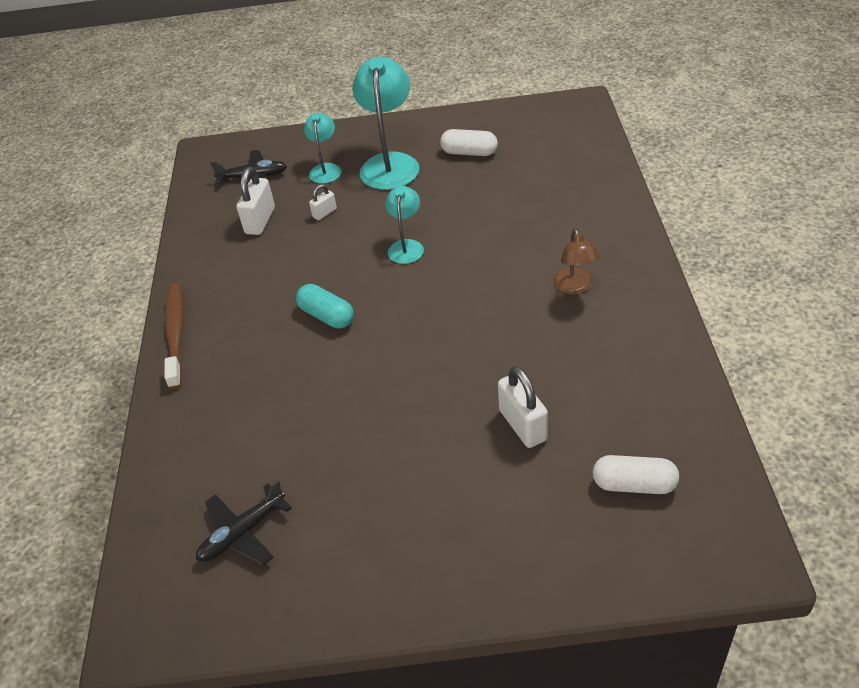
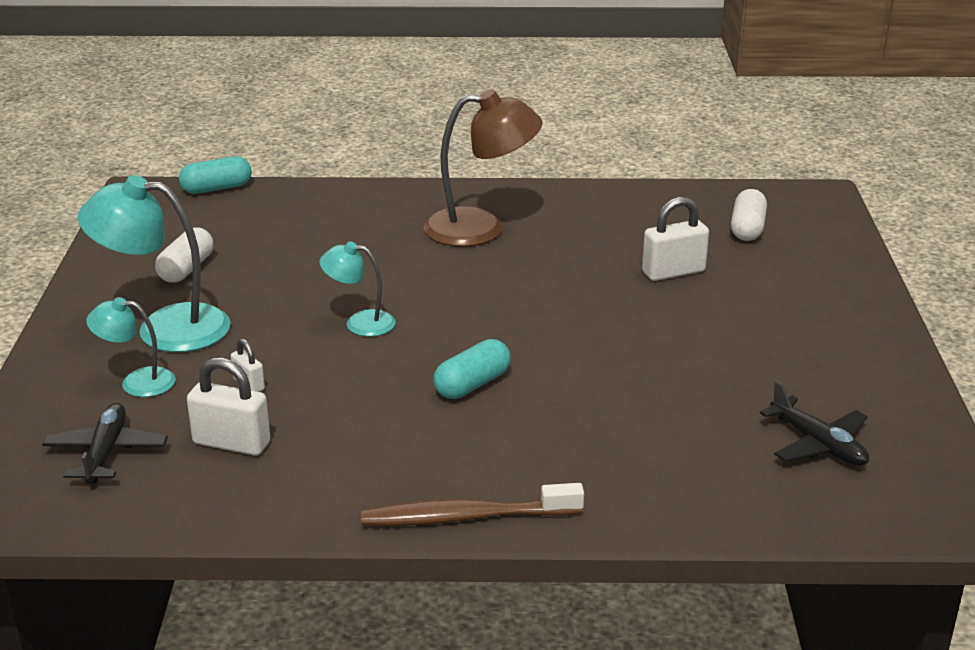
camera: 90 degrees left, 15 degrees down
brown lamp [554,228,599,294] -> brown lamp [423,89,543,247], size x1.82
none -> turquoise capsule [179,156,252,194]

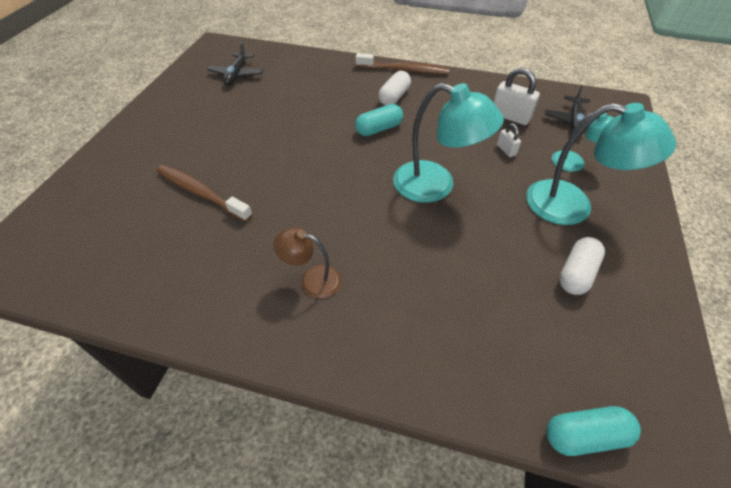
camera: 165 degrees left, 20 degrees up
turquoise lamp [320,242,395,337] -> turquoise lamp [393,83,504,203], size x1.82
brown lamp [423,89,543,247] -> brown lamp [274,228,341,299], size x0.55
white padlock [642,197,709,281] -> brown toothbrush [157,165,253,222]
white capsule [731,189,767,241] -> white capsule moved to [378,71,411,106]
black plane [760,381,869,466] -> black plane turned 150 degrees counterclockwise [207,42,263,86]

